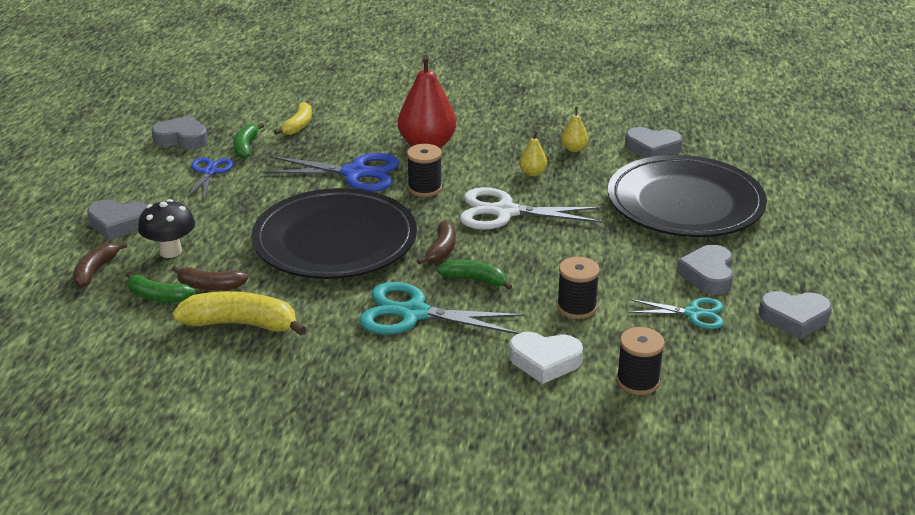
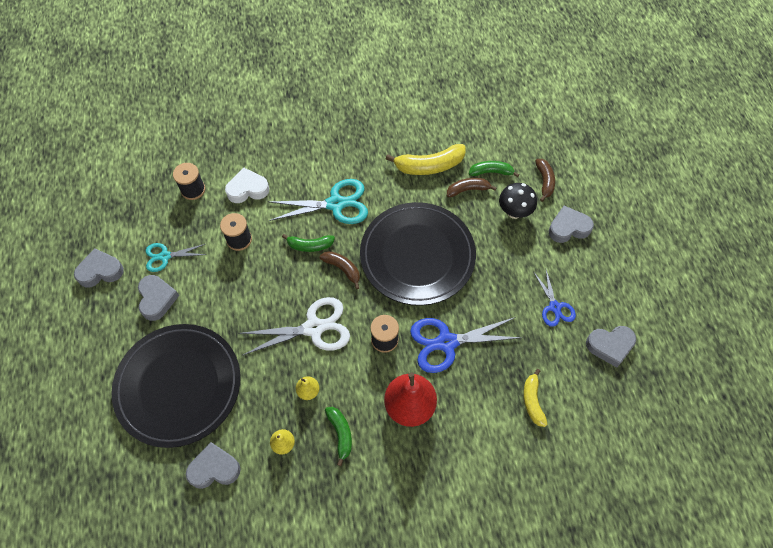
camera: 160 degrees right, 30 degrees up
green banana [233,123,264,159] -> green banana moved to [325,407,352,466]
brown banana [417,220,456,265] -> brown banana turned 135 degrees clockwise [320,251,360,289]

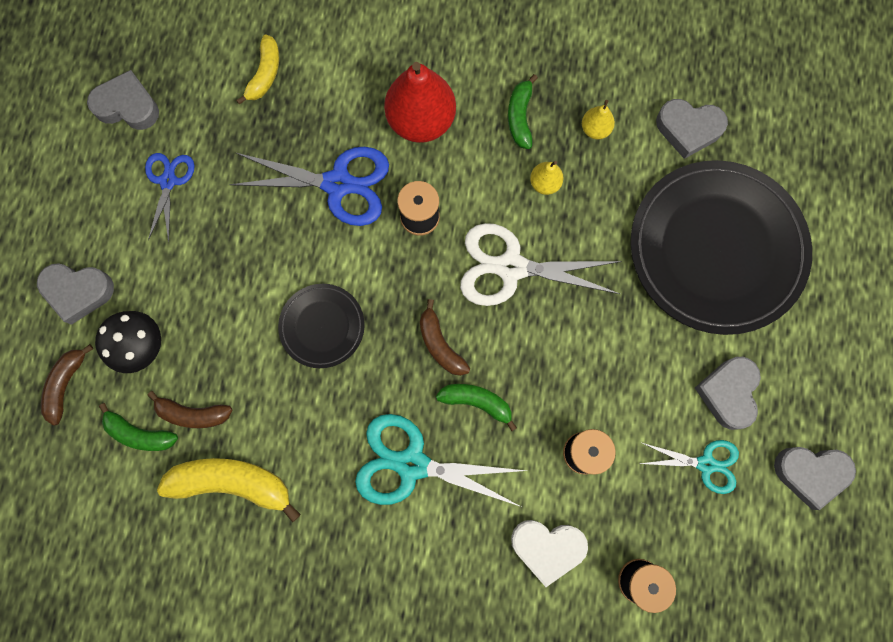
camera: 160 degrees left, 15 degrees up
black plate [360,202,476,306] -> black plate [278,284,365,368], size x0.47

